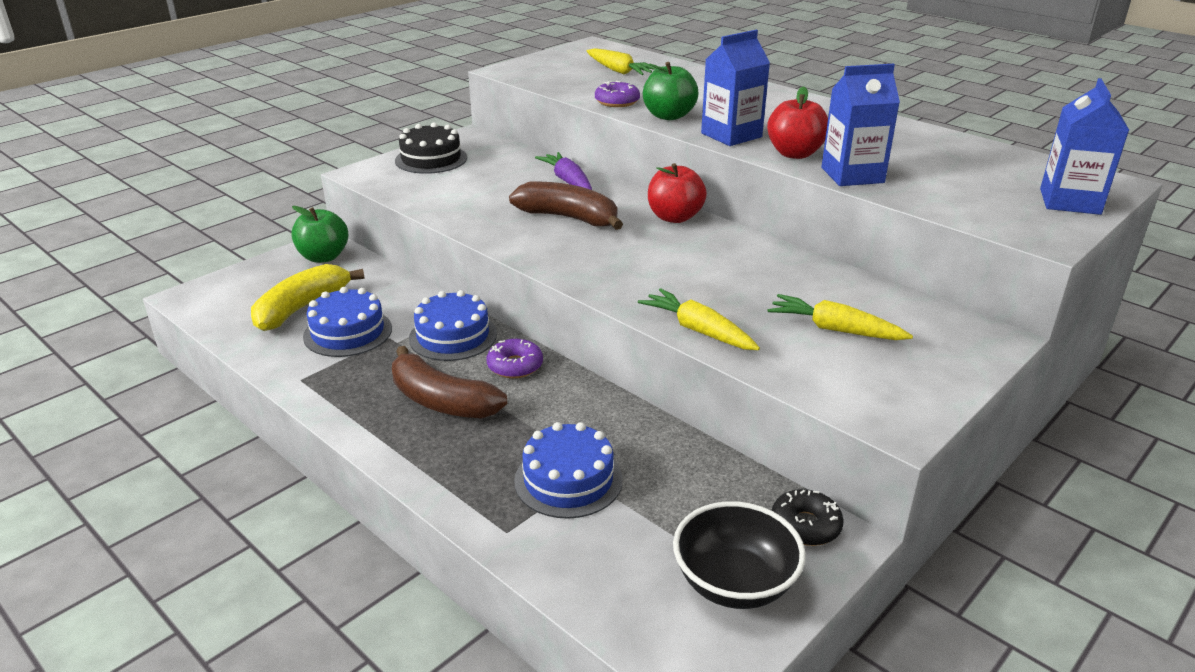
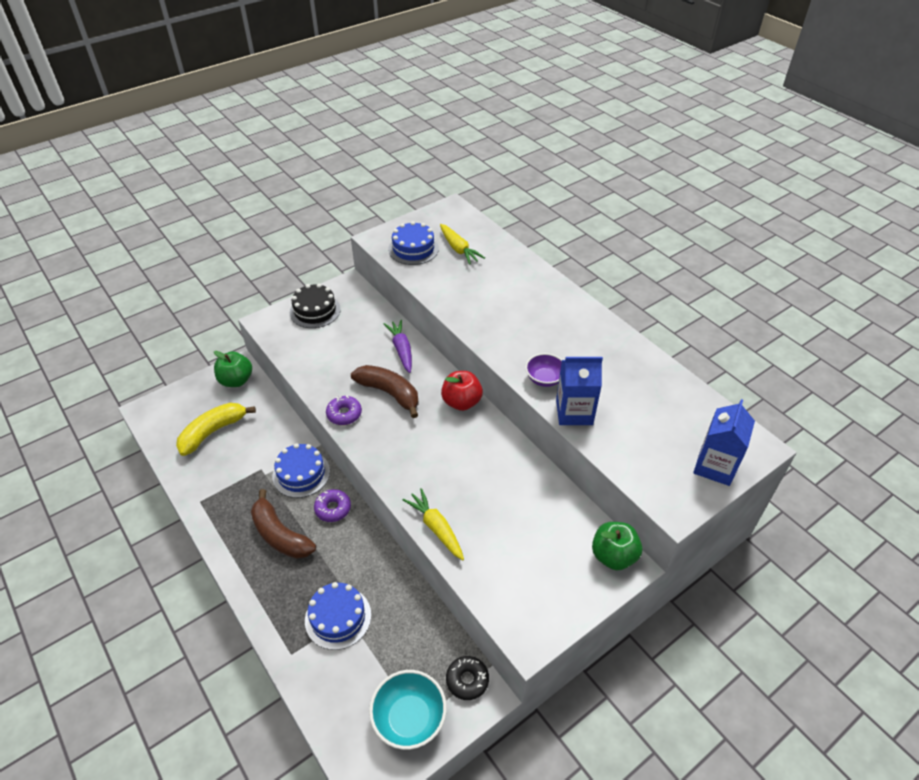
camera: 10 degrees right, 15 degrees up
blue cake [303,287,392,357] -> blue cake moved to [388,221,439,265]
purple donut [595,81,640,107] -> purple donut moved to [326,395,362,425]
green apple [643,62,699,120] -> green apple moved to [592,522,642,570]
black bowl [673,501,806,609] -> turquoise bowl [369,670,447,750]
blue carton [701,30,770,146] -> none
red apple [767,86,828,159] -> purple bowl [525,353,562,387]
yellow carrot [768,294,913,340] -> none

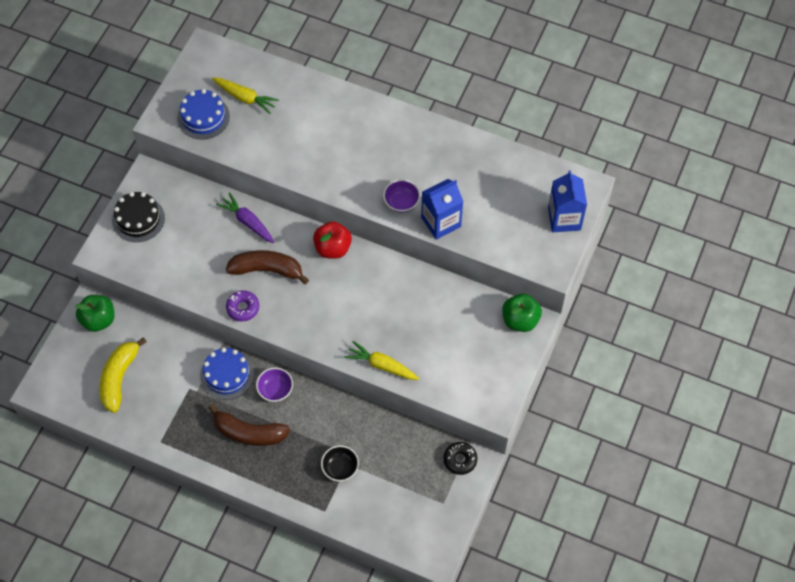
camera: 30 degrees left, 15 degrees up
blue cake [305,582,371,650] -> black bowl [321,445,359,482]
purple donut [314,489,351,522] -> purple bowl [256,367,293,402]
turquoise bowl [369,670,447,750] -> none

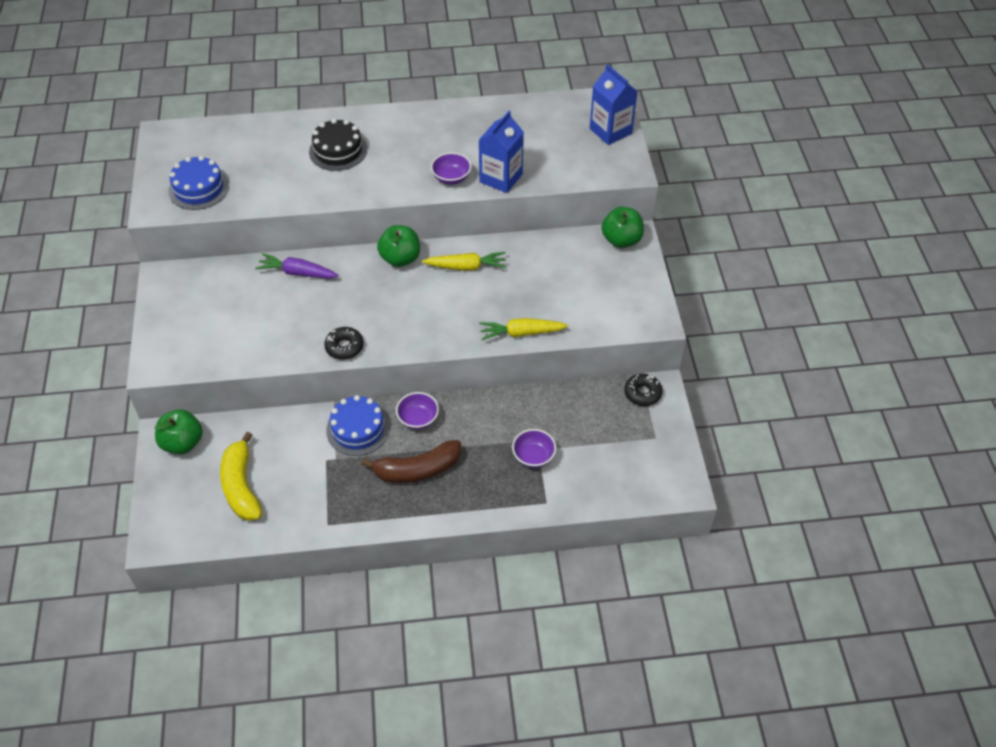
camera: 30 degrees left, 10 degrees down
black cake [112,192,165,242] -> black cake moved to [309,119,367,171]
yellow carrot [212,78,279,114] -> yellow carrot moved to [422,252,506,271]
brown banana [226,250,309,284] -> none
purple donut [226,290,259,322] -> black donut [324,327,364,360]
red apple [313,221,352,259] -> green apple [377,225,420,267]
black bowl [321,445,359,482] -> purple bowl [512,429,556,468]

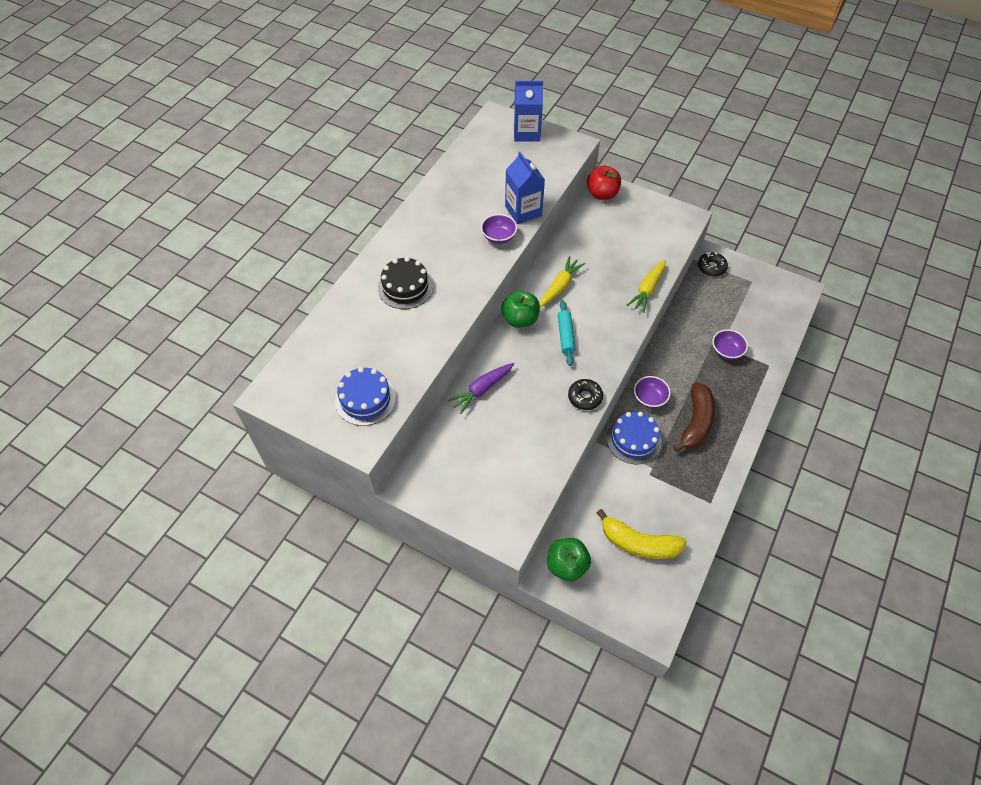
camera: 55 degrees left, 5 degrees up
green apple [602,207,644,248] -> red apple [587,165,621,200]
none -> turquoise rolling pin [558,300,576,366]

